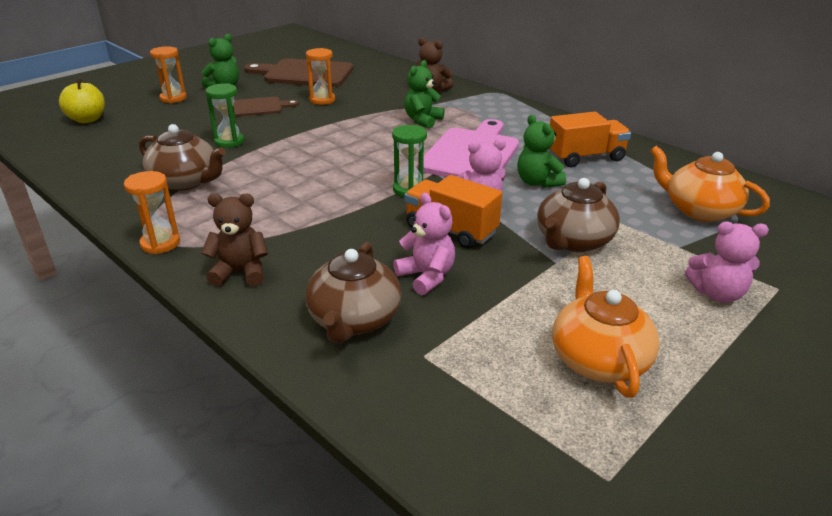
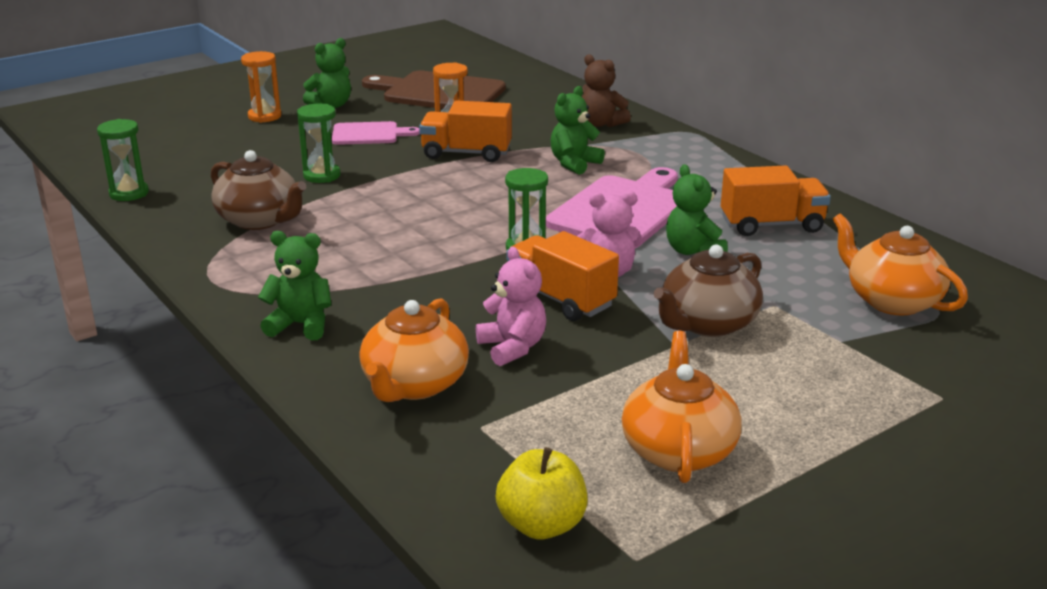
camera: 10 degrees right, 5 degrees down
yellow apple [59,78,105,123] -> yellow apple moved to [496,447,588,540]
orange hourglass [124,171,180,254] -> none
brown teddy bear [201,193,268,286] -> green teddy bear [258,231,332,341]
brown cutting board [233,97,299,117] -> pink cutting board [332,121,420,145]
brown teapot [305,242,402,344] -> orange teapot [359,298,469,402]
pink teddy bear [685,222,769,303] -> none
none -> green hourglass [97,119,149,201]
none -> orange truck [419,101,512,162]

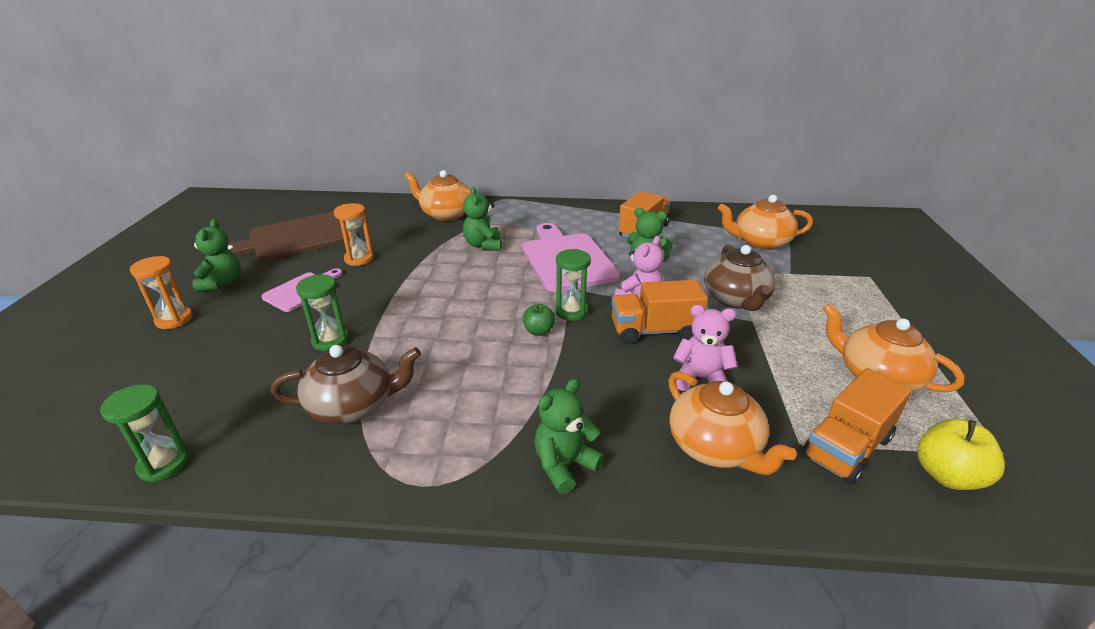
camera: 50 degrees left, 5 degrees up
orange truck [419,101,512,162] -> orange truck moved to [801,368,912,485]
brown teddy bear [582,54,631,127] -> orange teapot [404,170,471,221]
none -> green apple [523,304,555,336]

